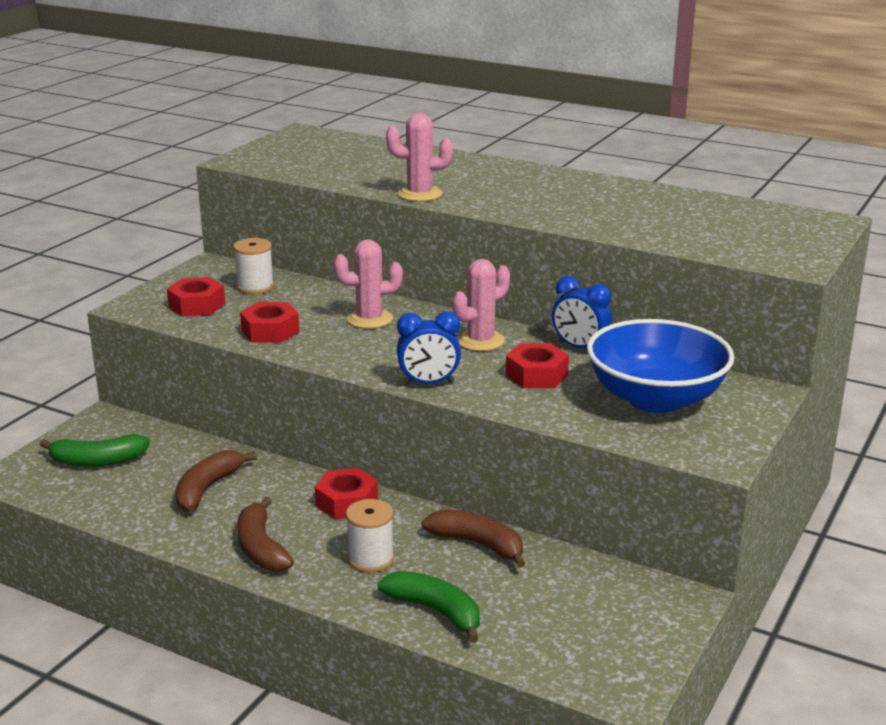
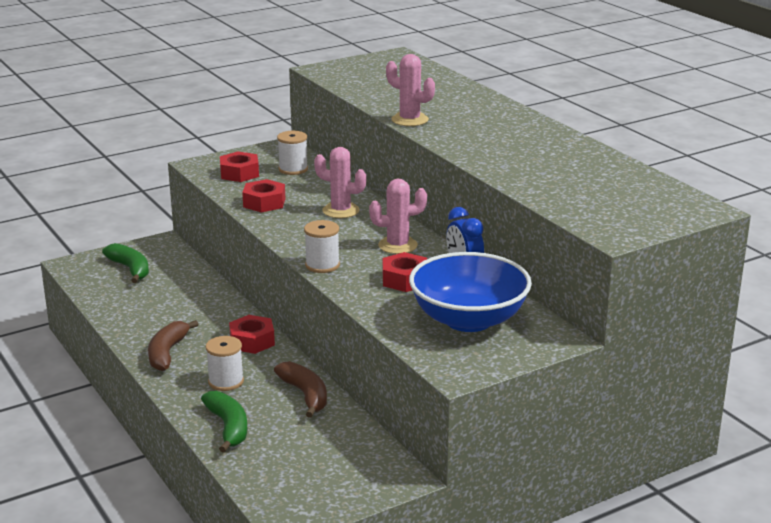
camera: 30 degrees right, 0 degrees up
green banana [39,434,150,467] -> green banana turned 150 degrees counterclockwise [102,243,149,283]
brown banana [175,450,257,512] -> none
blue clock [397,311,461,385] -> white spool [304,220,340,273]

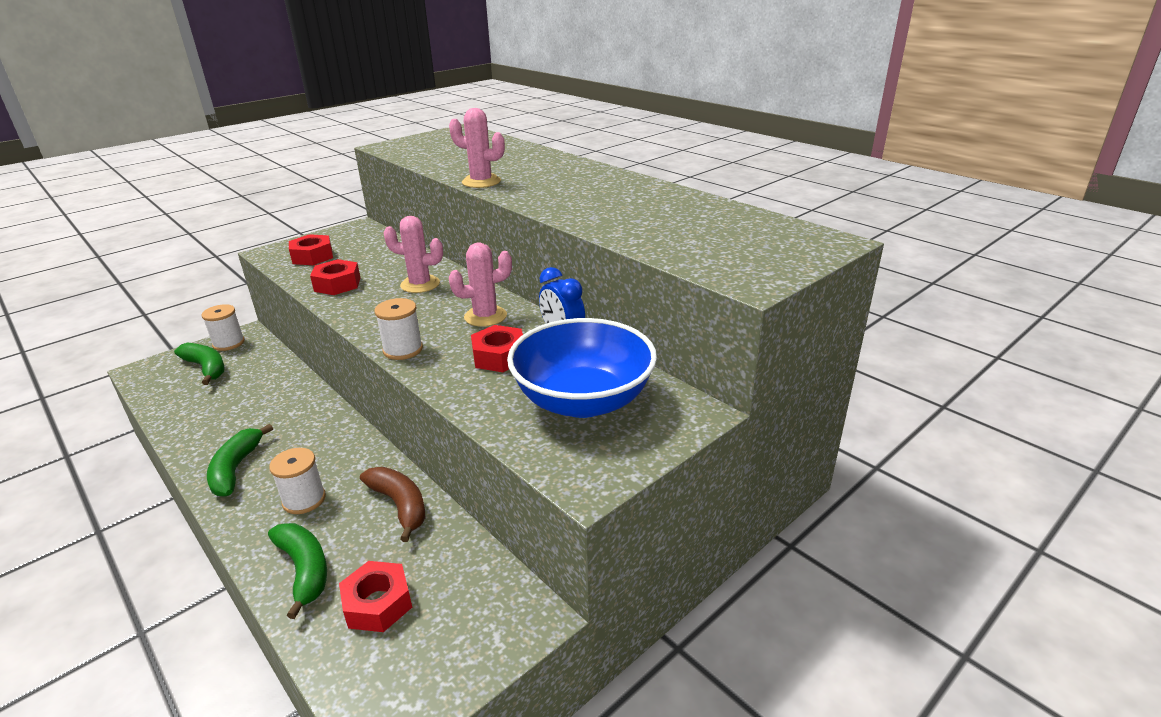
camera: 10 degrees left, 5 degrees up
brown banana [148,320,199,371] -> green banana [207,424,273,497]
red nut [229,315,275,354] -> red nut moved to [339,561,412,632]
white spool [277,131,308,175] -> white spool moved to [202,304,245,351]

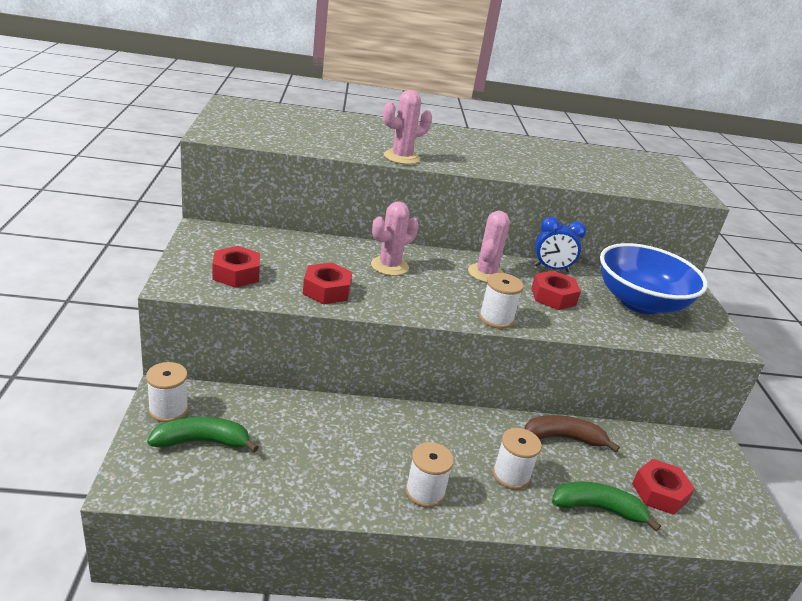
camera: 55 degrees left, 0 degrees up
green banana [207,424,273,497] -> white spool [405,442,454,508]

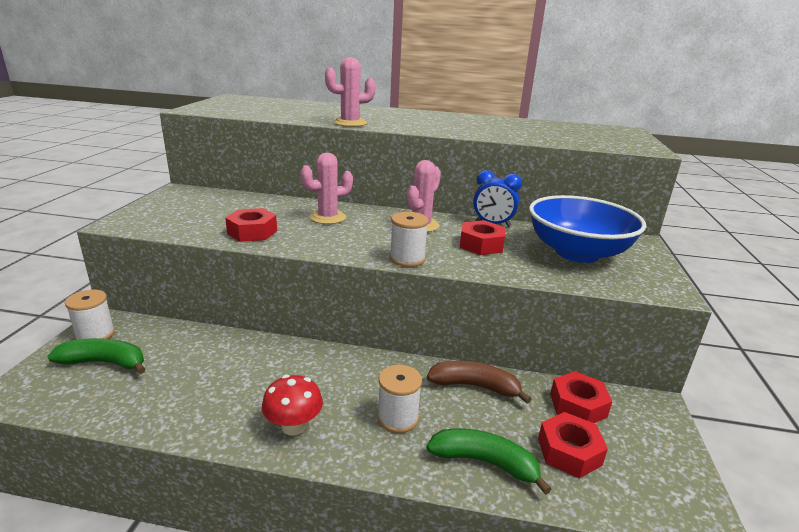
camera: 15 degrees right, 5 degrees down
red nut [213,246,260,288] -> red nut moved to [550,371,612,423]
white spool [405,442,454,508] -> red mushroom [262,375,323,435]

